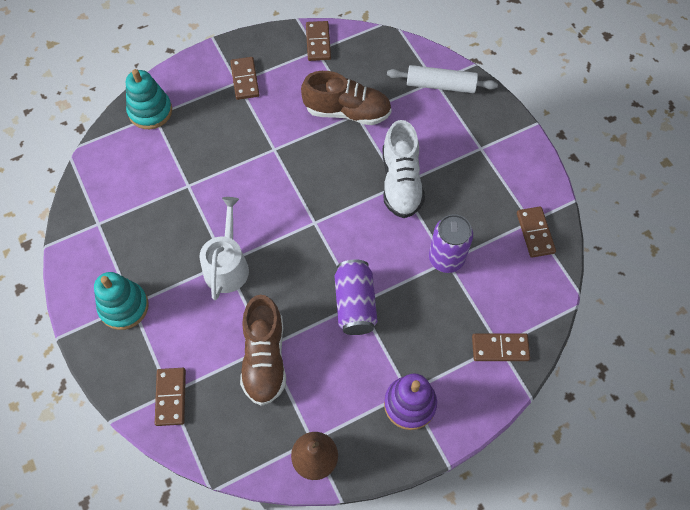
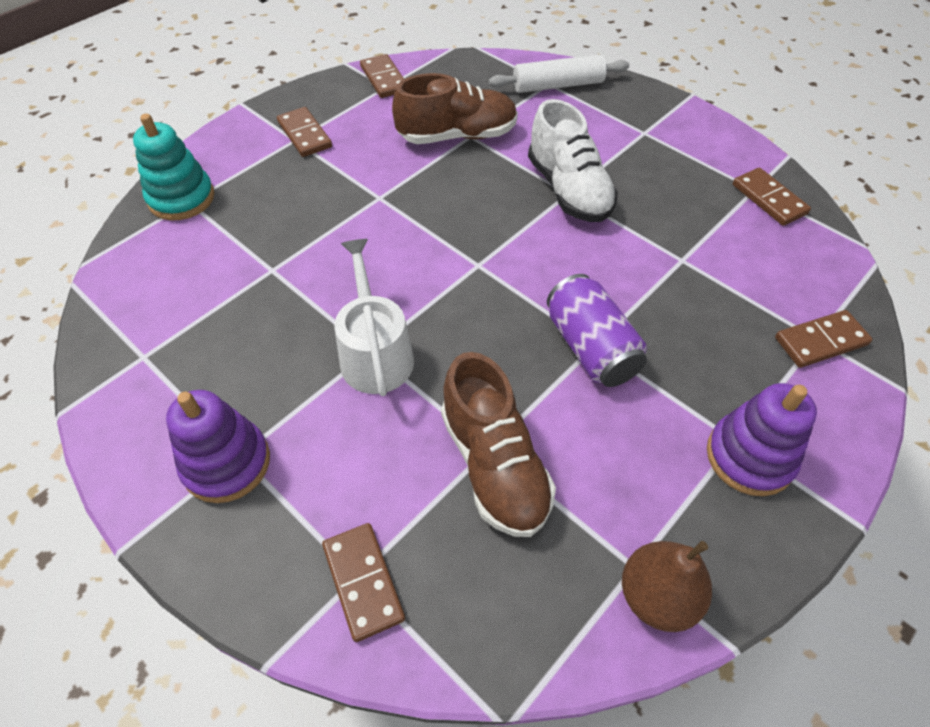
camera: 20 degrees left, 10 degrees down
turquoise stacking toy [94,272,149,330] -> purple stacking toy [166,390,270,503]
purple can [429,214,473,273] -> none

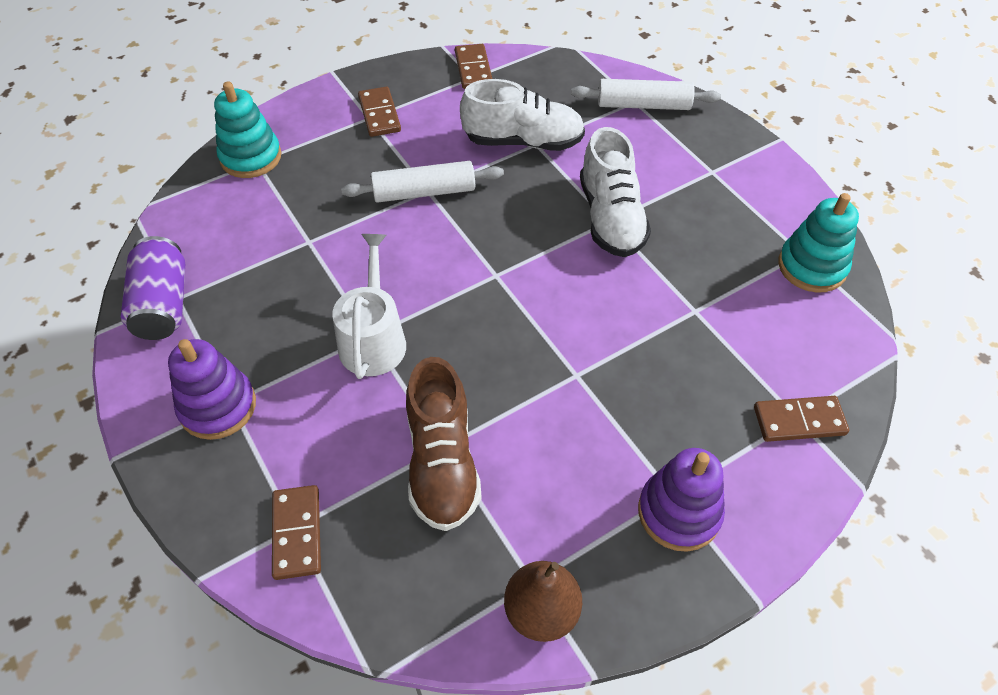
camera: 15 degrees right, 0 degrees up
brown shoe [392,73,518,144] -> white shoe [460,79,585,151]
purple can [547,274,647,387] -> purple can moved to [121,236,185,340]
brown domino [733,168,811,226] -> turquoise stacking toy [778,193,859,293]
none -> white rolling pin [341,161,504,203]

